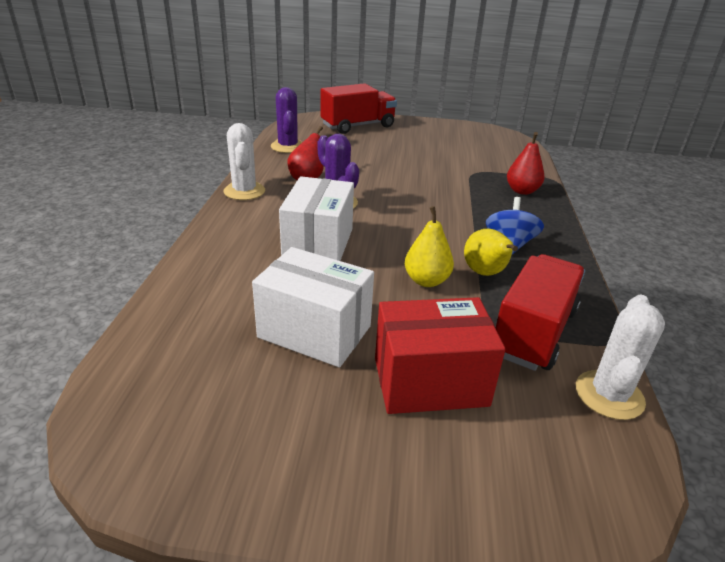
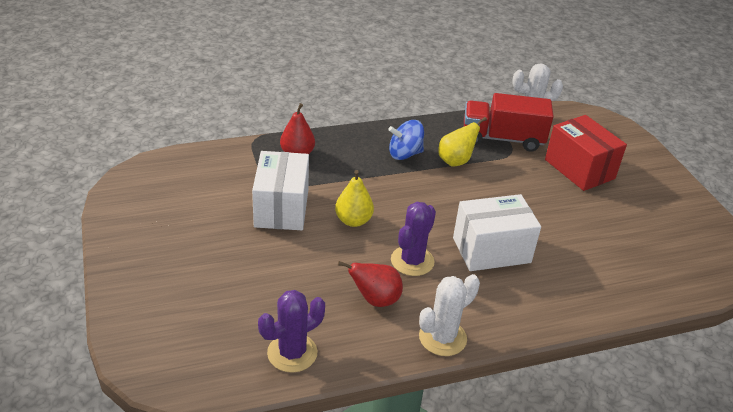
camera: 115 degrees left, 5 degrees up
white box [252,247,374,367] -> white box moved to [252,151,309,230]
red truck [321,83,397,134] -> none
yellow pear [405,206,454,287] -> yellow pear moved to [335,170,374,227]

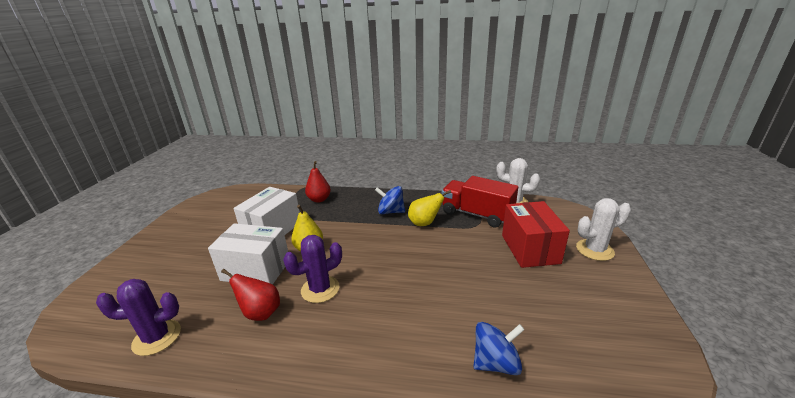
camera: 30 degrees right, 10 degrees down
white cactus [419,274,480,356] -> white cactus moved to [576,198,631,261]
white box [453,194,541,271] -> white box moved to [208,223,288,285]
none -> blue spinning top [473,322,525,375]

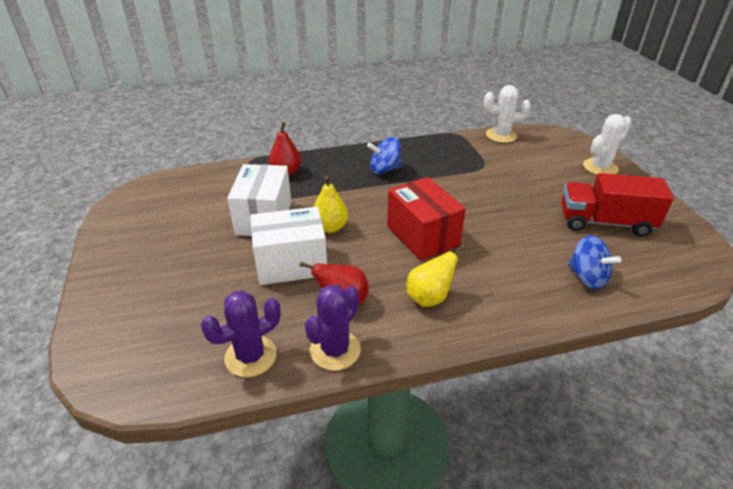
camera: 25 degrees left, 10 degrees up
purple cactus [283,235,342,303] -> purple cactus moved to [305,284,361,371]
yellow pear [408,190,451,226] -> yellow pear moved to [407,244,466,307]
red truck [442,176,518,228] -> red truck moved to [561,173,674,237]
blue spinning top [473,322,525,375] -> blue spinning top turned 90 degrees clockwise [568,235,621,289]
red box [502,201,570,268] -> red box moved to [387,177,466,261]

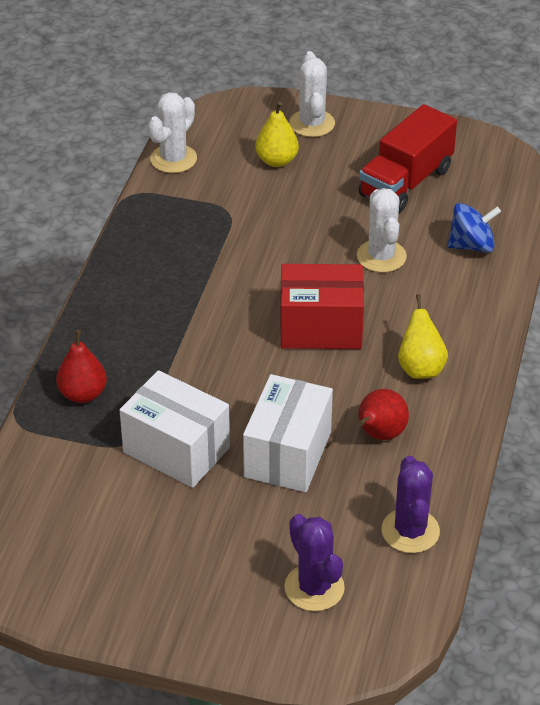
camera: 60 degrees left, 5 degrees up
purple cactus [305,284,361,371] -> purple cactus moved to [284,514,345,611]
yellow pear [313,176,348,233] -> yellow pear moved to [255,102,299,167]
blue spinning top [367,137,402,174] -> none
none -> white cactus [357,188,407,273]

